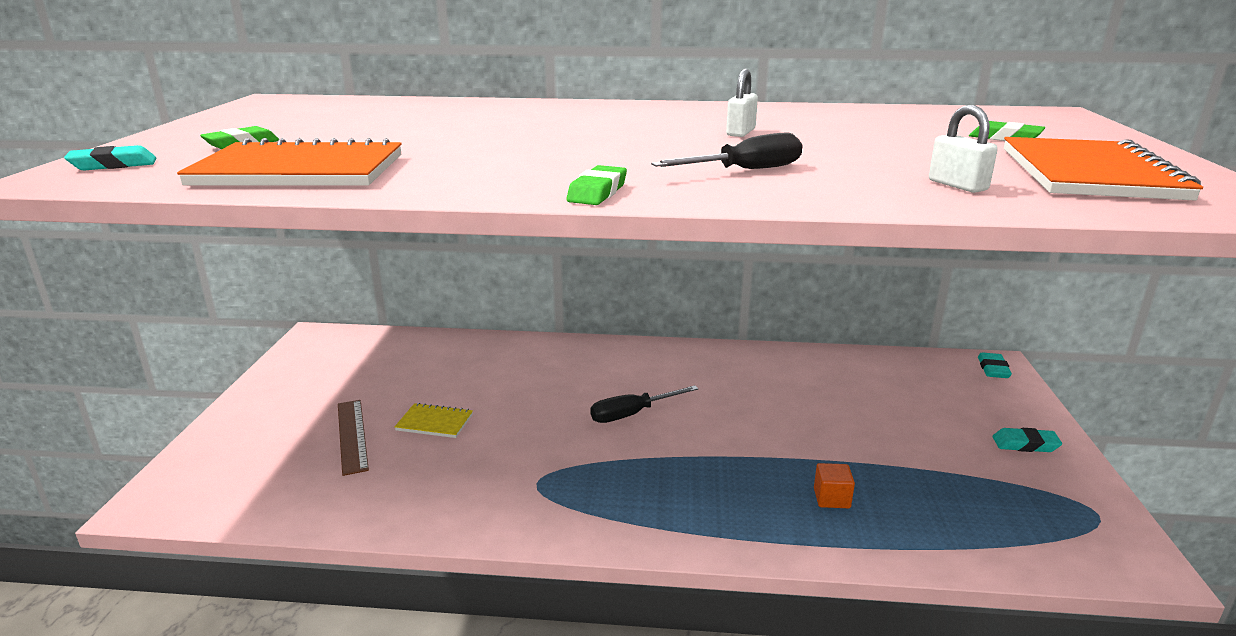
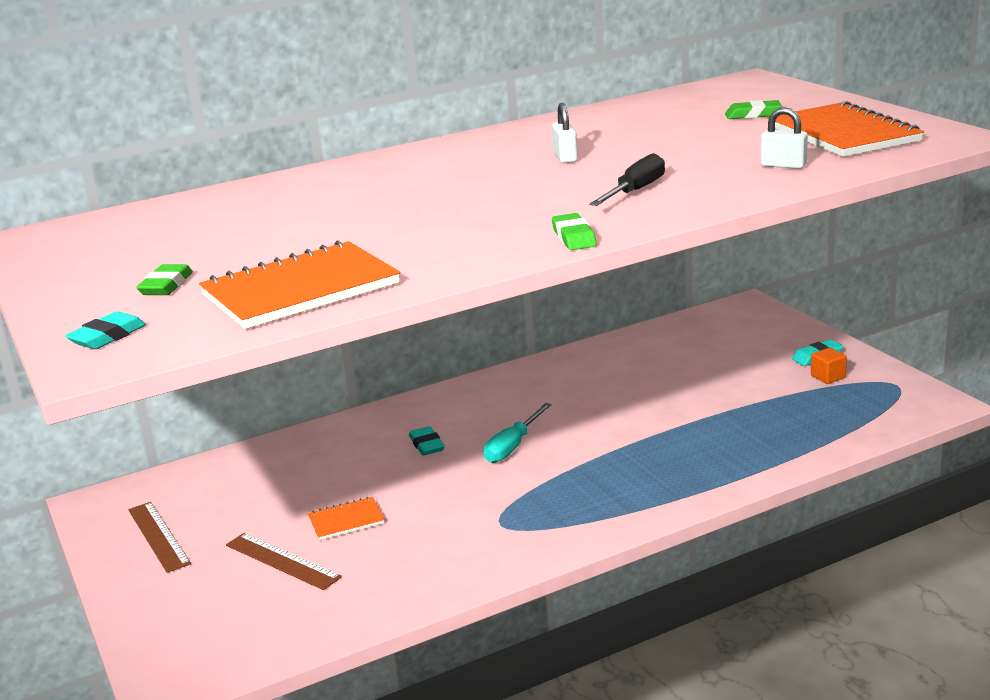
camera: 30 degrees left, 0 degrees up
yellow notebook [395,403,473,438] -> orange notebook [308,497,385,540]
black screwdriver [590,385,698,423] -> turquoise screwdriver [484,403,552,463]
orange cube [814,463,855,508] -> orange cube moved to [811,348,847,384]
turquoise eraser [978,352,1012,378] -> turquoise eraser moved to [409,426,445,456]
none -> brown ruler [128,502,191,573]

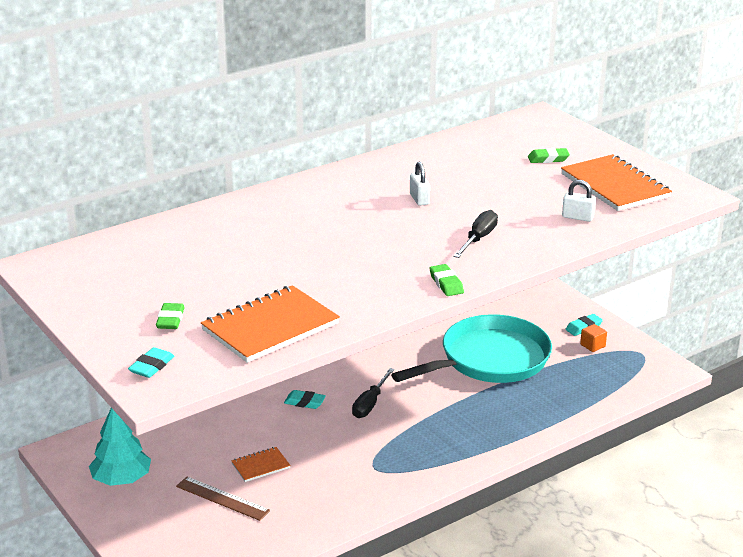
camera: 10 degrees left, 5 degrees up
brown ruler [128,502,191,573] -> turquoise tree [89,408,151,486]
turquoise eraser [409,426,445,456] -> turquoise eraser turned 45 degrees counterclockwise [284,390,326,409]
turquoise screwdriver [484,403,552,463] -> black screwdriver [352,368,394,418]
none -> turquoise pan [391,314,552,383]

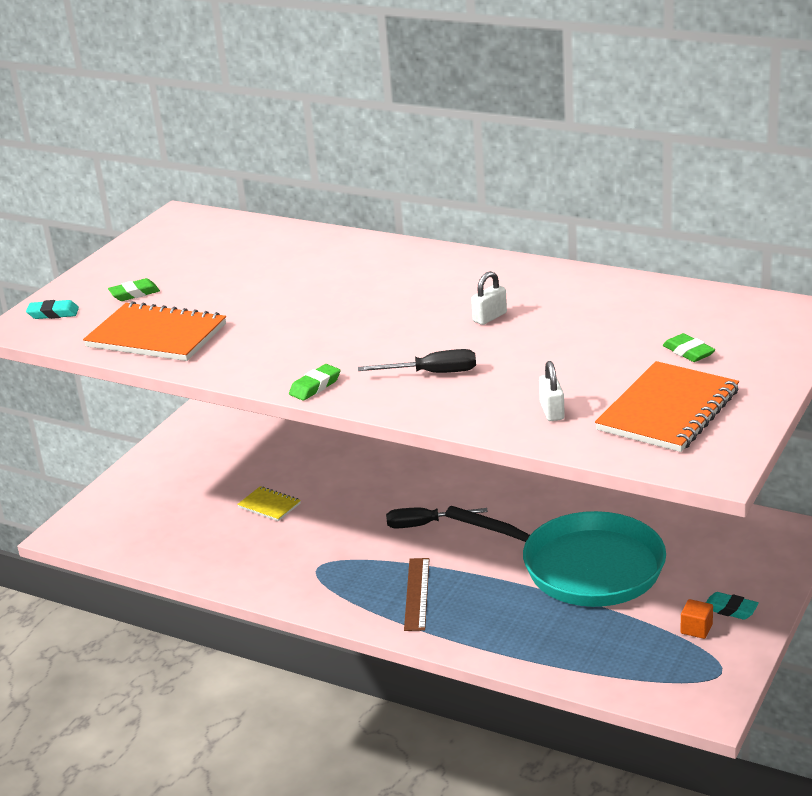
camera: 65 degrees right, 0 degrees up
turquoise tree [89,408,151,486] -> none
brown ruler [176,477,270,521] -> brown ruler moved to [404,558,429,631]
orange notebook [231,447,290,482] -> yellow notebook [237,486,301,521]
turquoise eraser [284,390,326,409] -> none

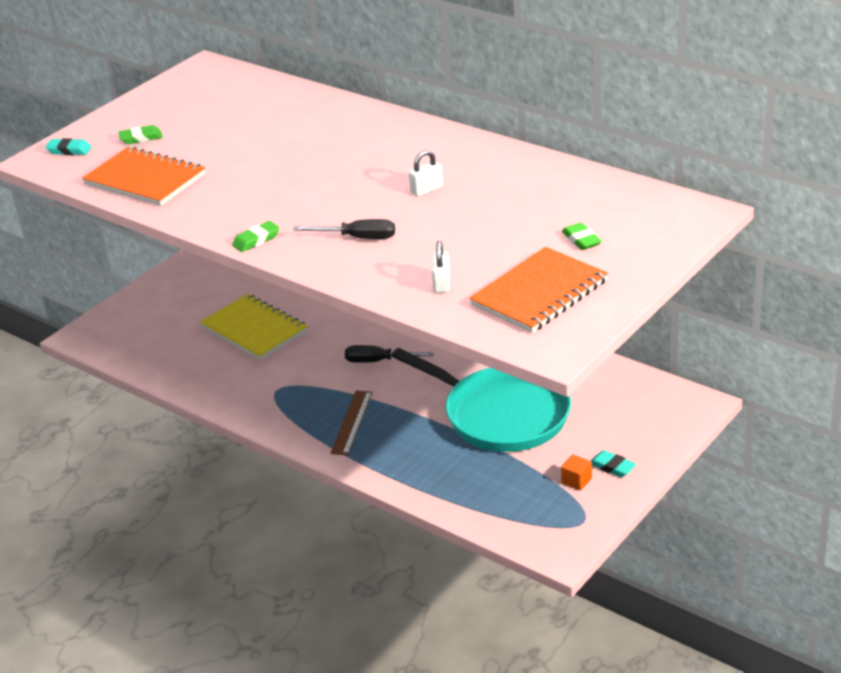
camera: 10 degrees right, 5 degrees up
yellow notebook [237,486,301,521] -> yellow notebook [200,294,308,360], size x2.00

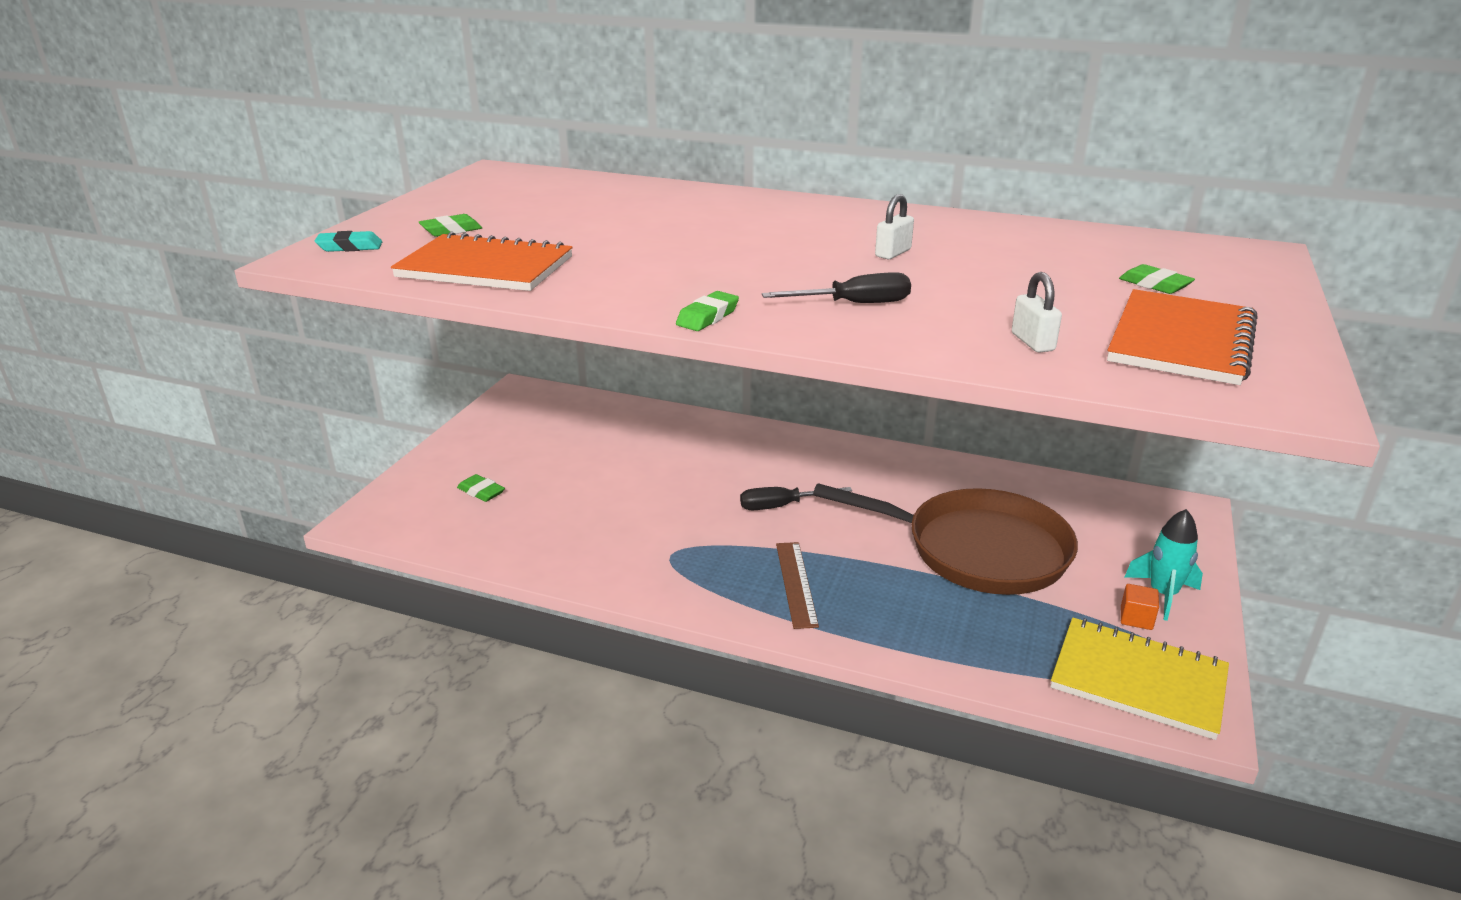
camera: 20 degrees left, 5 degrees down
yellow notebook [200,294,308,360] -> yellow notebook moved to [1051,618,1229,740]
turquoise pan [391,348,571,452] -> brown pan [813,483,1078,595]
turquoise eraser [591,450,636,477] -> turquoise rocket [1125,509,1203,621]
none -> green eraser [457,474,505,502]

